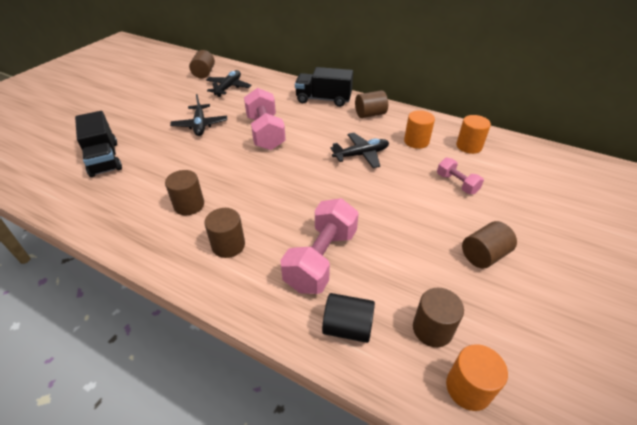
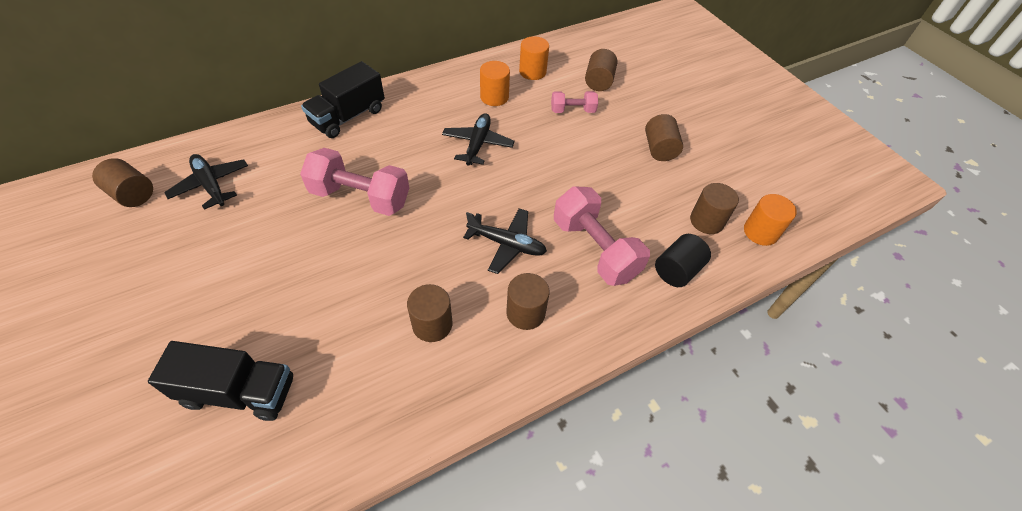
camera: 60 degrees left, 10 degrees up
black plane [170,94,227,136] -> black plane moved to [463,208,547,274]
brown cylinder [355,90,388,118] -> brown cylinder moved to [585,49,617,91]

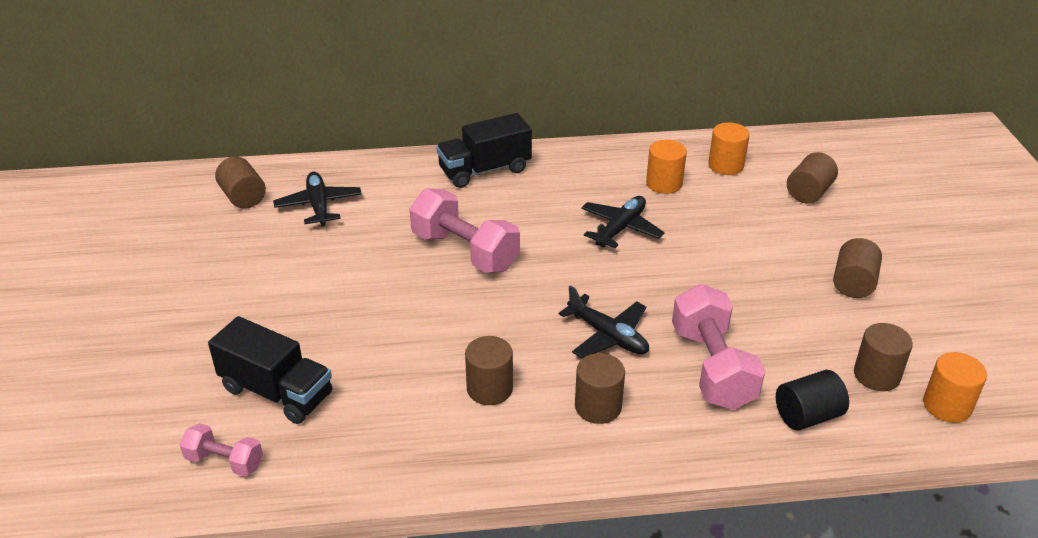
camera: 25 degrees right, 15 degrees down
pink dumbbell [551,91,598,113] -> pink dumbbell moved to [180,423,263,477]

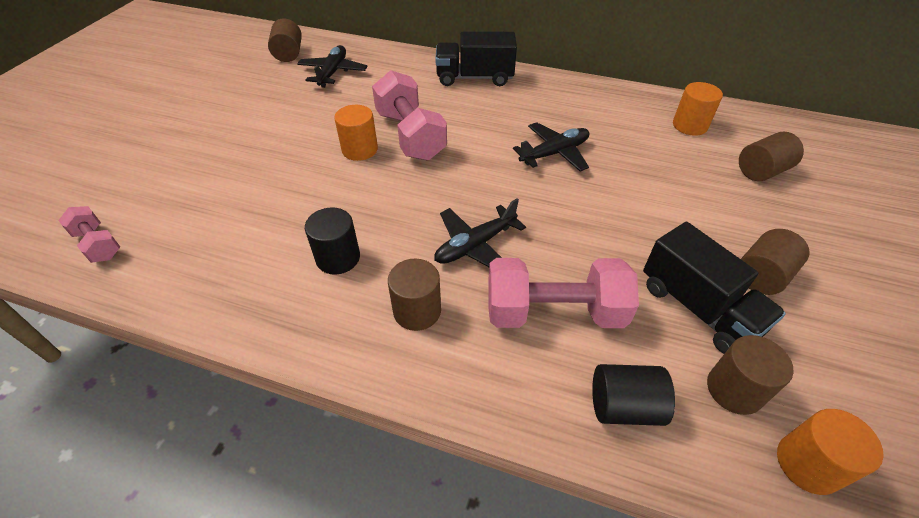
camera: 25 degrees right, 10 degrees up
black truck [208,316,333,424] -> black truck moved to [643,222,786,354]
brown cylinder [465,336,513,405] -> black cylinder [305,207,360,275]
black plane [559,285,649,359] -> black plane turned 75 degrees clockwise [434,198,526,267]
orange cylinder [646,140,687,194] -> orange cylinder moved to [334,105,378,161]
pink dumbbell [672,284,765,410] -> pink dumbbell turned 75 degrees clockwise [488,258,639,328]

